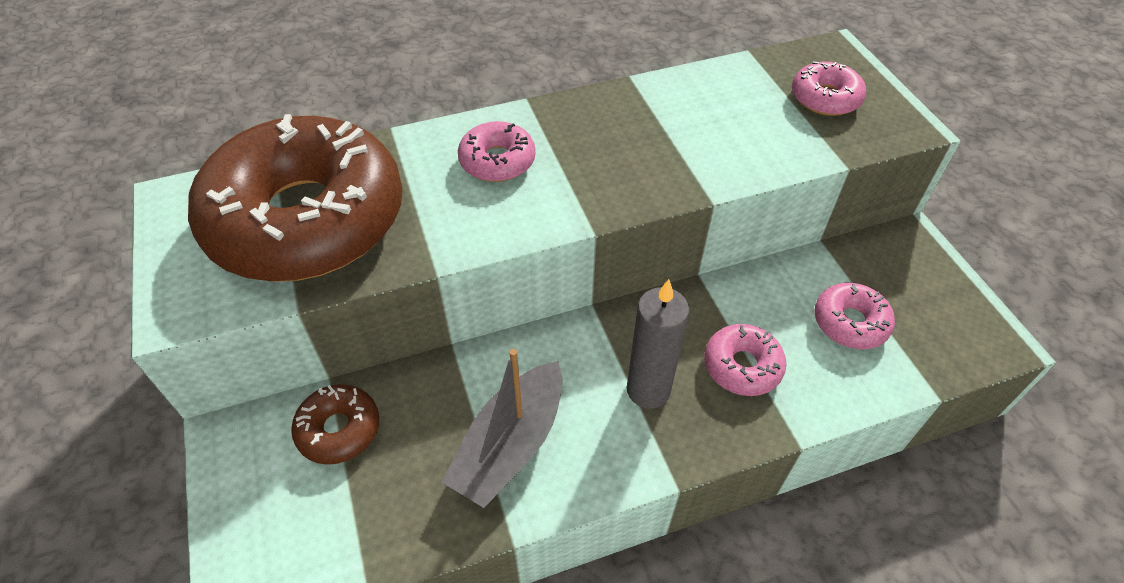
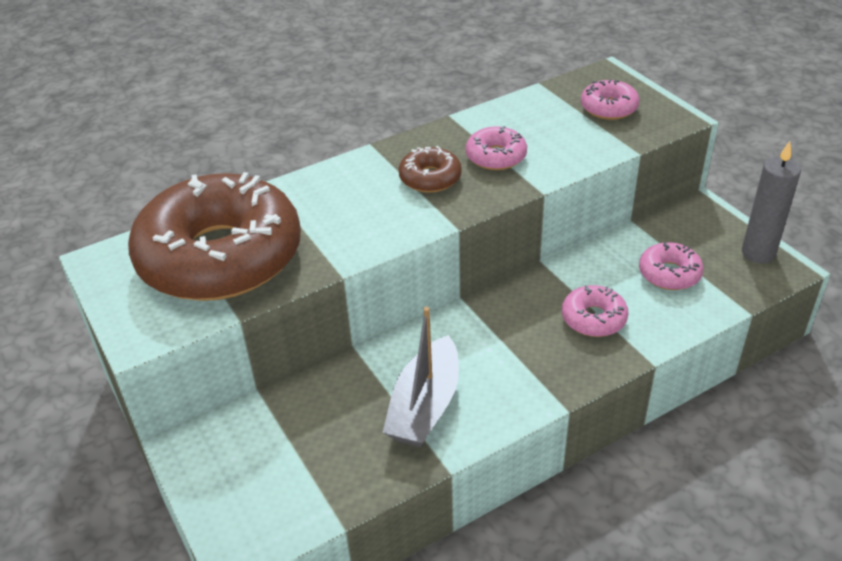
camera: 10 degrees left, 10 degrees down
brown donut [291,384,379,465] -> brown donut moved to [398,146,462,193]
pink donut [458,121,536,182] -> pink donut moved to [466,126,527,170]
grey candle [627,279,689,409] -> grey candle moved to [742,141,801,263]

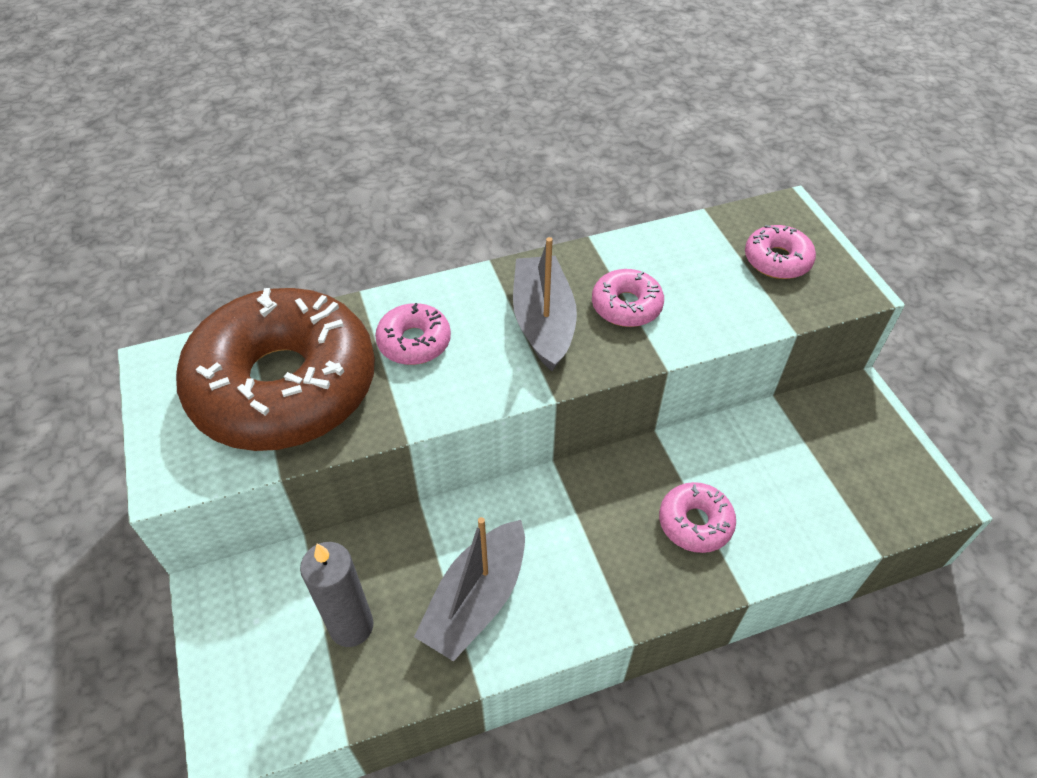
camera: 10 degrees right, 10 degrees up
brown donut [398,146,462,193] -> grey boat [513,237,577,372]
pink donut [639,242,704,290] -> pink donut moved to [375,303,451,365]
grey candle [742,141,801,263] -> grey candle moved to [300,542,373,647]

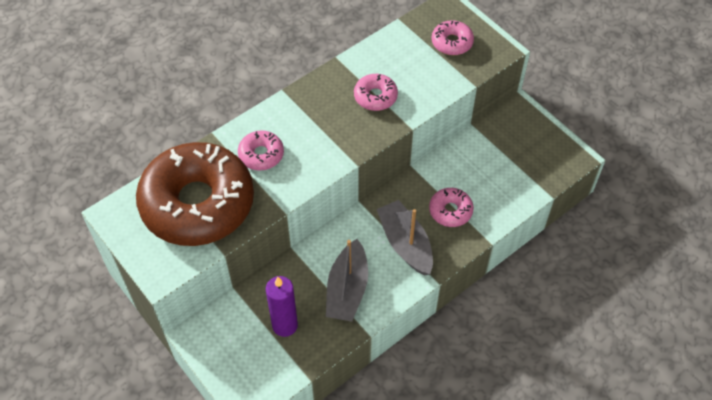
camera: 20 degrees left, 5 degrees up
grey candle [300,542,373,647] -> purple candle [266,276,298,337]
grey boat [513,237,577,372] -> grey boat moved to [377,200,433,275]

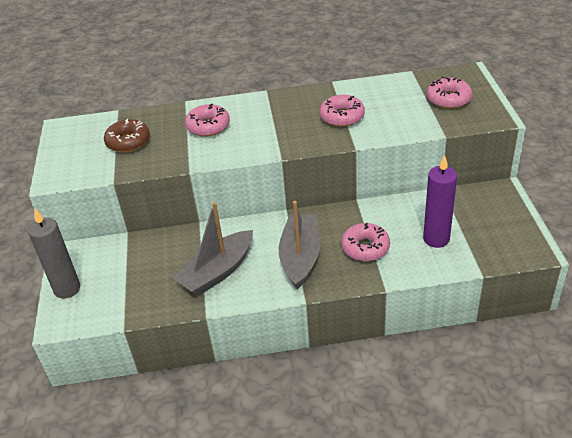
camera: 35 degrees right, 15 degrees down
brown donut [136,142,254,246] -> brown donut [104,119,150,152], size x0.41
purple candle [266,276,298,337] -> purple candle moved to [423,155,457,248]
none -> grey candle [28,208,80,298]

